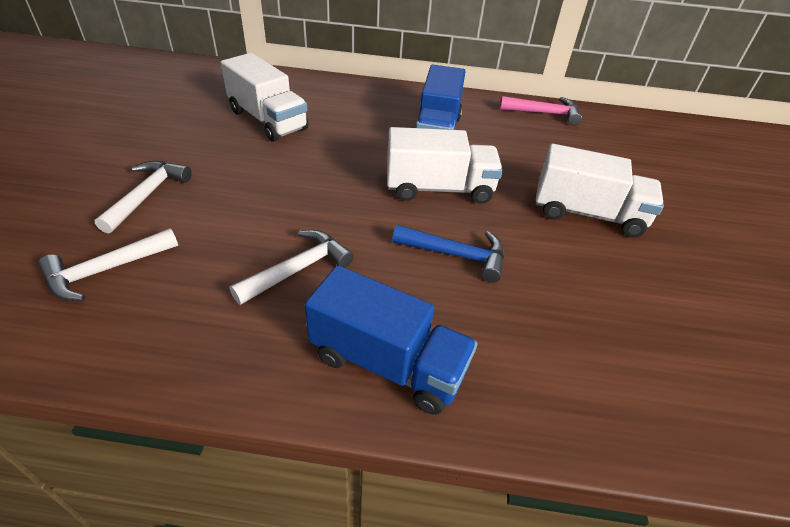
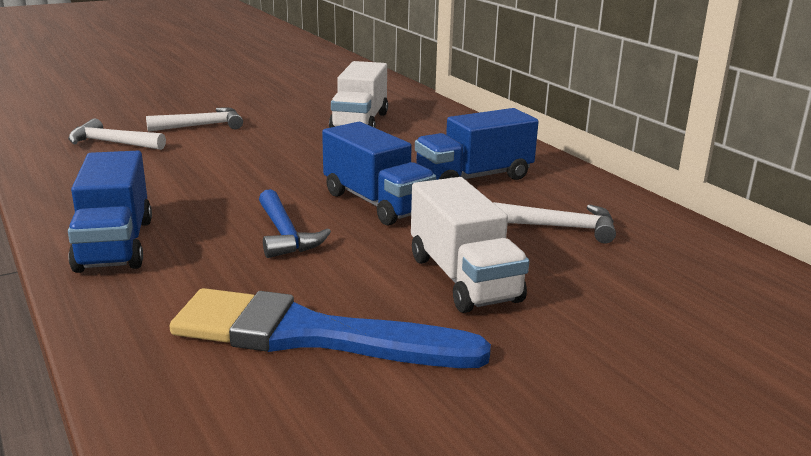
camera: 55 degrees right, 20 degrees down
white hammer [230,230,354,305] -> white hammer moved to [494,202,616,243]
white truck [387,127,503,204] -> blue truck [322,122,436,226]
pink hammer [499,96,582,125] -> none
none -> blue brush [169,288,491,368]

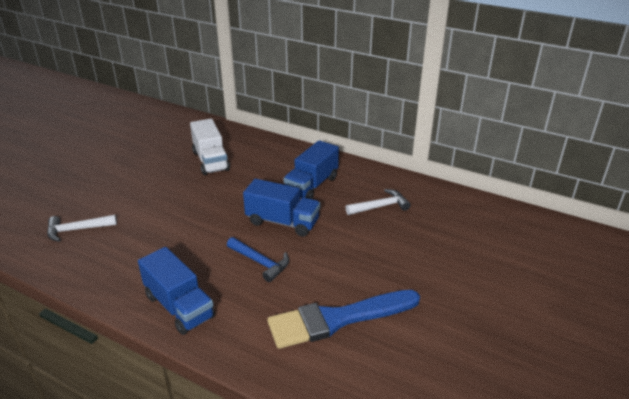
camera: 30 degrees left, 10 degrees up
white hammer [146,108,243,132] -> none
white truck [411,177,529,313] -> none

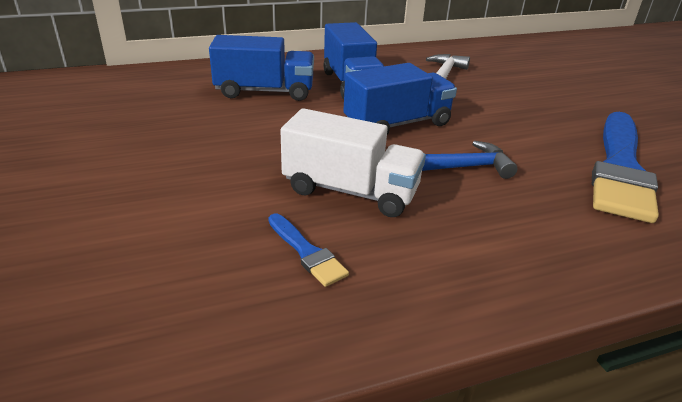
camera: 50 degrees left, 0 degrees up
white hammer [47,215,117,242] -> none
blue truck [138,247,215,335] -> blue truck moved to [209,35,314,101]
white truck [190,119,230,175] -> white truck moved to [280,108,426,217]
none -> blue brush [268,213,349,287]

